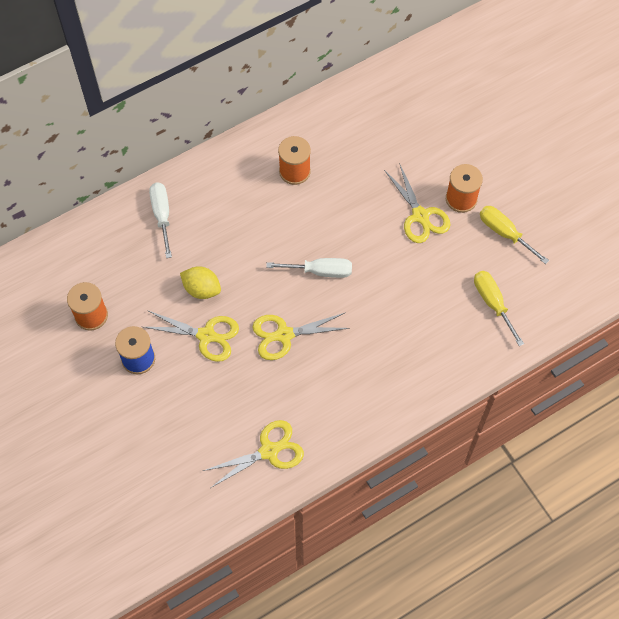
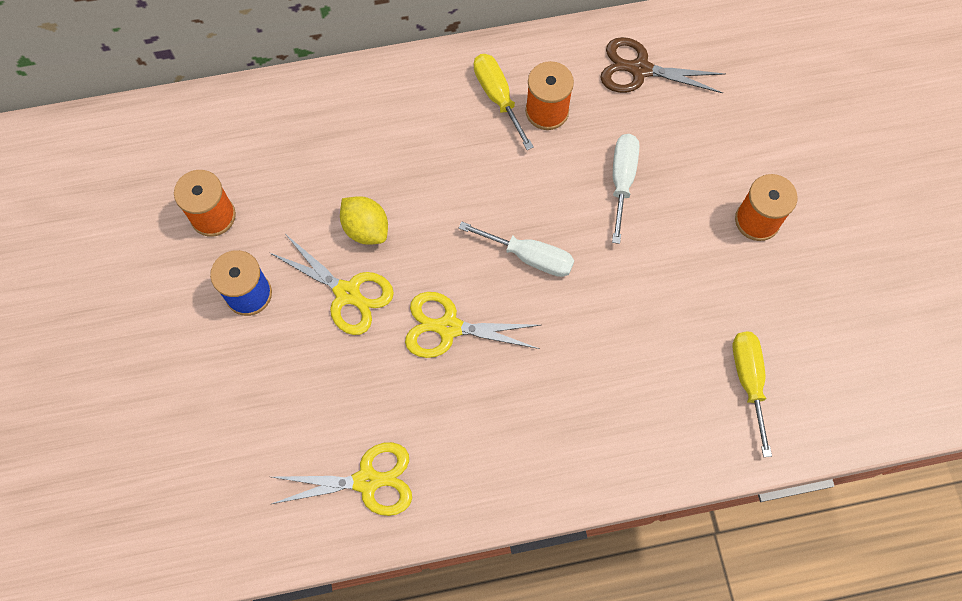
camera: 20 degrees right, 5 degrees up
white screwdriver [149,182,172,258] -> white screwdriver moved to [612,134,639,244]
yellow scissors [384,163,451,243] -> none
yellow screwdriver [480,206,549,264] -> yellow screwdriver moved to [474,54,534,150]
none -> brown scissors [600,37,725,93]

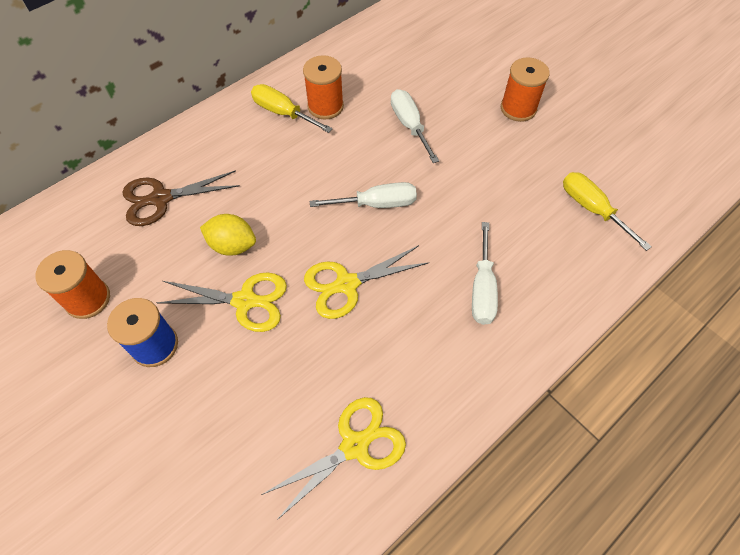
camera: 30 degrees left, 10 degrees down
brown scissors [600,37,725,93] -> brown scissors moved to [123,170,240,226]
none -> white screwdriver [472,222,498,325]

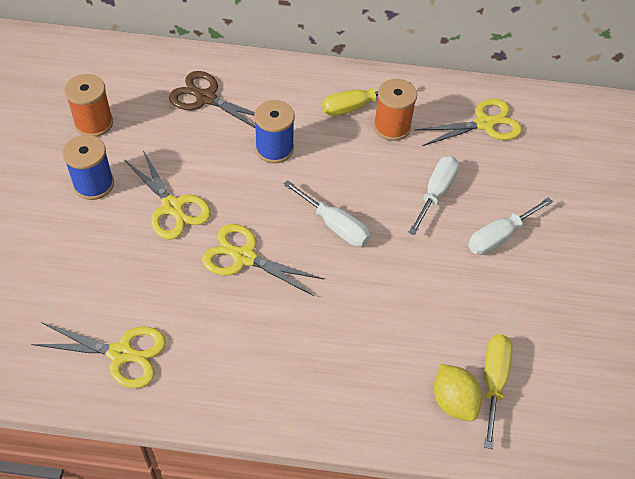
camera: 45 degrees right, 5 degrees down
yellow lemon [200,214,256,255] -> yellow lemon moved to [434,364,482,421]
yellow screwdriver [251,84,333,133] -> yellow screwdriver turned 105 degrees counterclockwise [322,82,412,116]
white screwdriver [472,222,498,325] -> white screwdriver moved to [468,197,553,255]
orange spool [501,58,550,122] -> none
none -> blue spool [254,100,295,164]
none -> yellow scissors [415,99,522,146]

